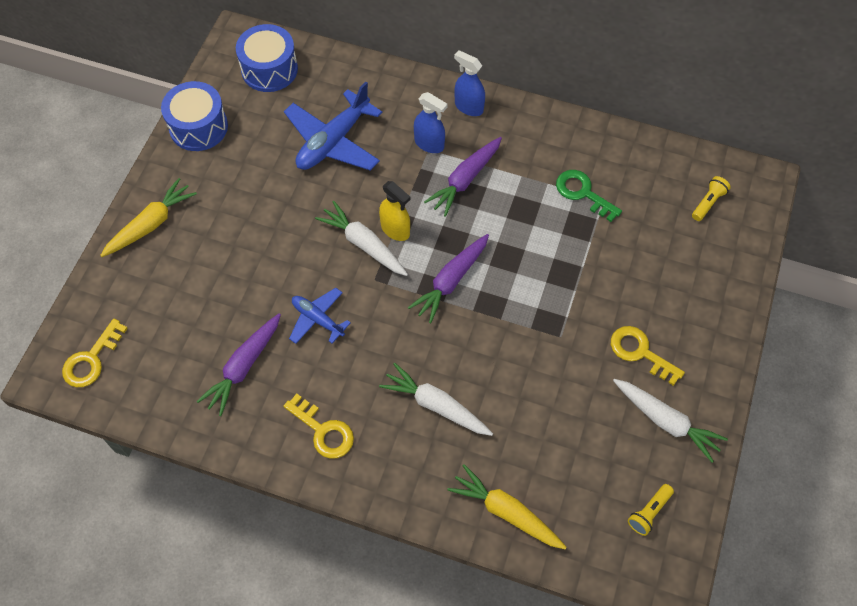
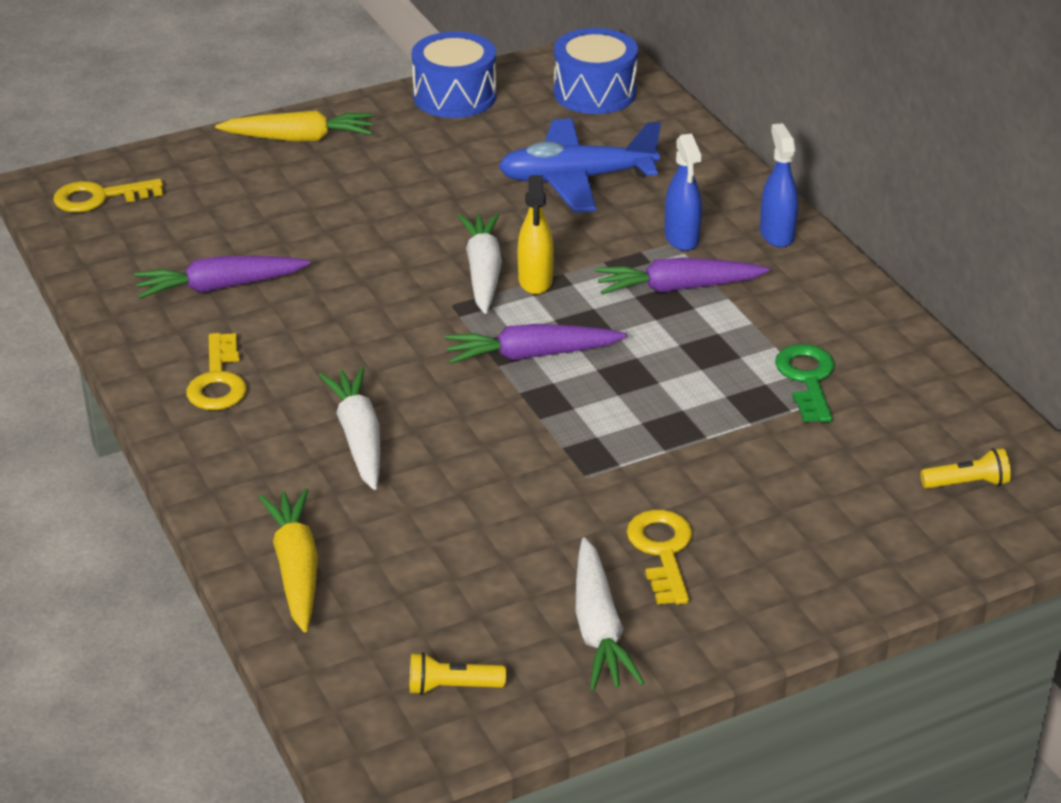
camera: 45 degrees right, 25 degrees down
blue plane [289,288,351,344] -> none

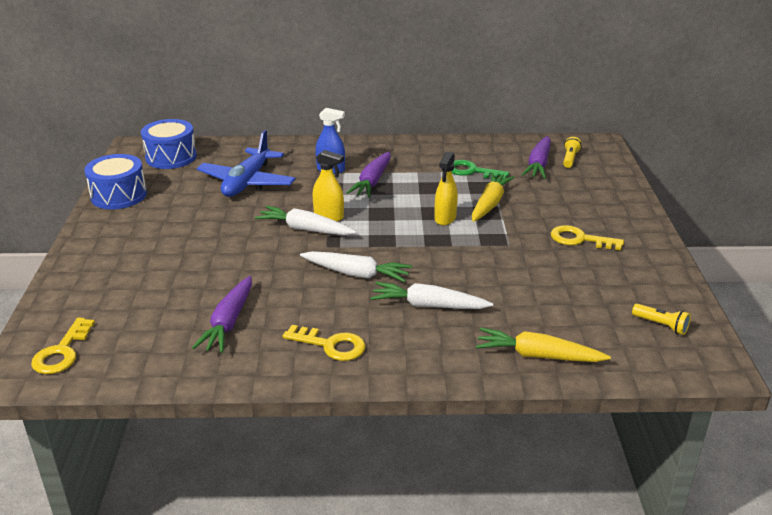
camera: 65 degrees left, 5 degrees down
yellow carrot [215,110,373,142] -> yellow carrot moved to [472,172,515,222]
yellow flashlight [410,652,506,695] -> yellow flashlight turned 75 degrees counterclockwise [632,304,691,335]
purple carrot [445,324,627,364] -> purple carrot moved to [522,136,551,179]
white carrot [575,537,645,691] -> white carrot moved to [300,251,412,282]
blue spray bottle [760,123,798,248] -> none
none -> yellow spray bottle [435,152,458,226]

